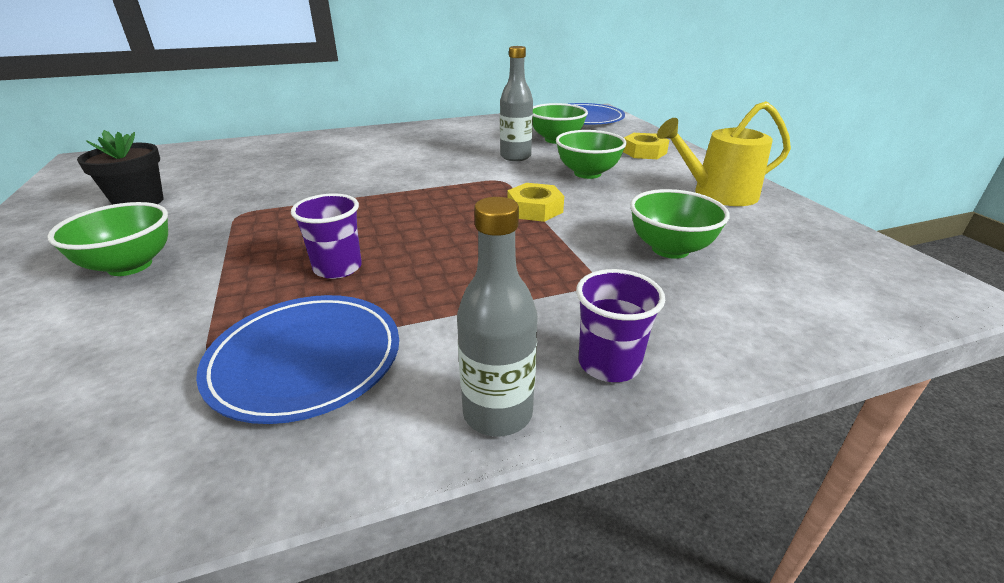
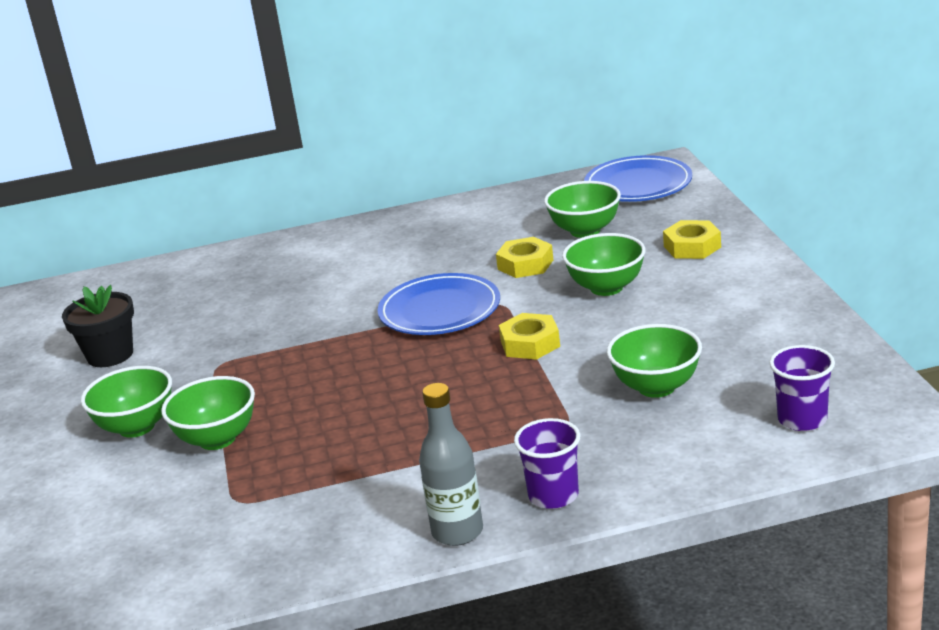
camera: 10 degrees right, 5 degrees down
blue plate [196,295,399,424] -> blue plate moved to [377,273,500,335]
purple cup [291,193,362,279] -> purple cup moved to [769,345,835,431]
grey bottle [500,46,533,161] -> yellow nut [496,237,553,278]
yellow watering can [657,101,791,206] -> none
none -> green bowl [161,376,255,450]

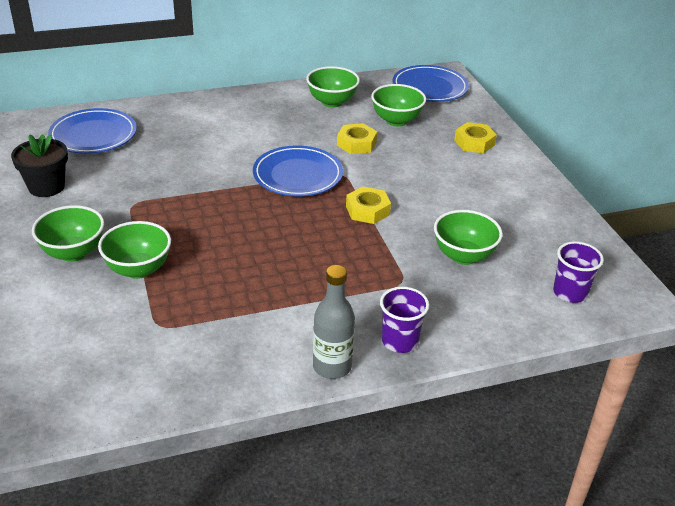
camera: 10 degrees left, 10 degrees up
green bowl [562,233,646,296] -> green bowl moved to [306,66,360,108]
none -> blue plate [48,108,137,154]

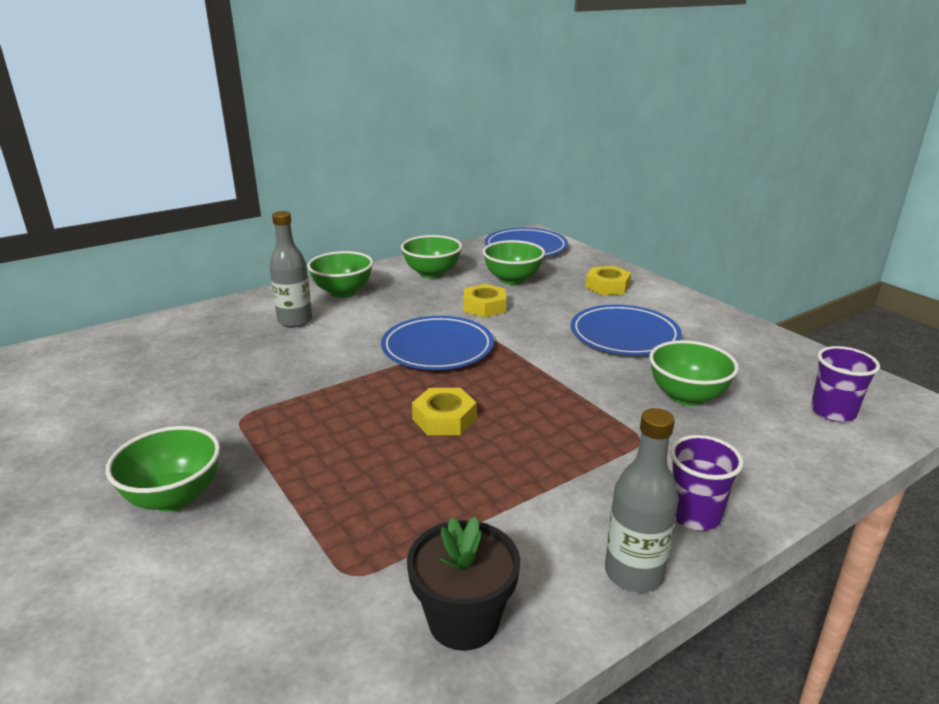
camera: 15 degrees left, 10 degrees down
black flower pot [11,134,68,197] -> black flower pot moved to [407,516,520,651]
blue plate [48,108,137,154] -> blue plate moved to [571,304,682,355]
green bowl [98,221,171,279] -> green bowl moved to [307,251,373,298]
yellow nut [346,186,391,224] -> yellow nut moved to [412,388,477,435]
none -> grey bottle [269,211,312,327]

